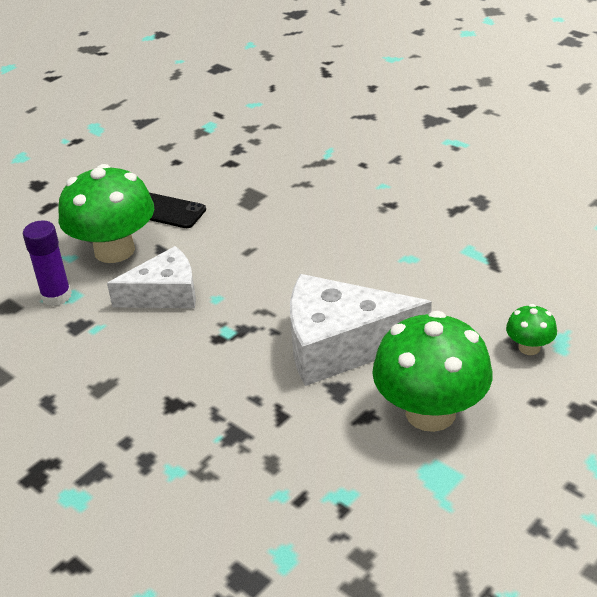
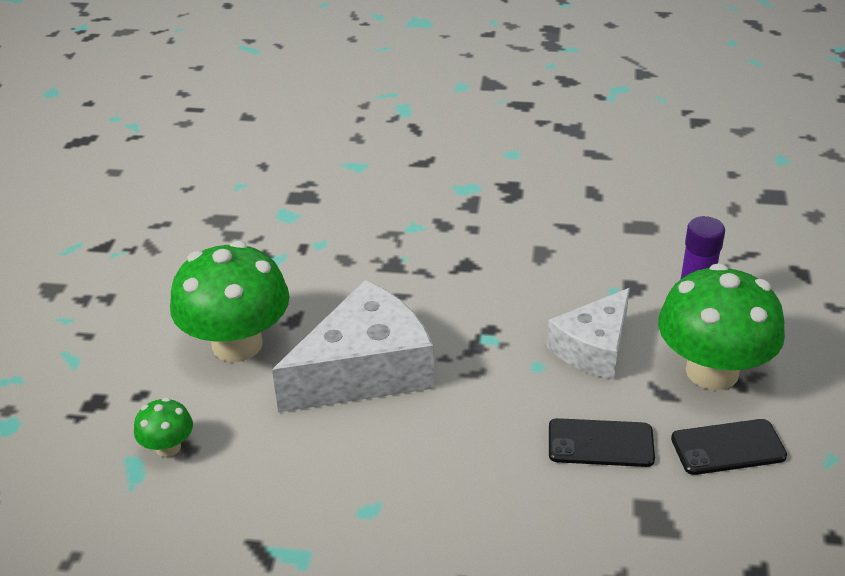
camera: 145 degrees right, 0 degrees up
none -> black phone [549,418,655,467]

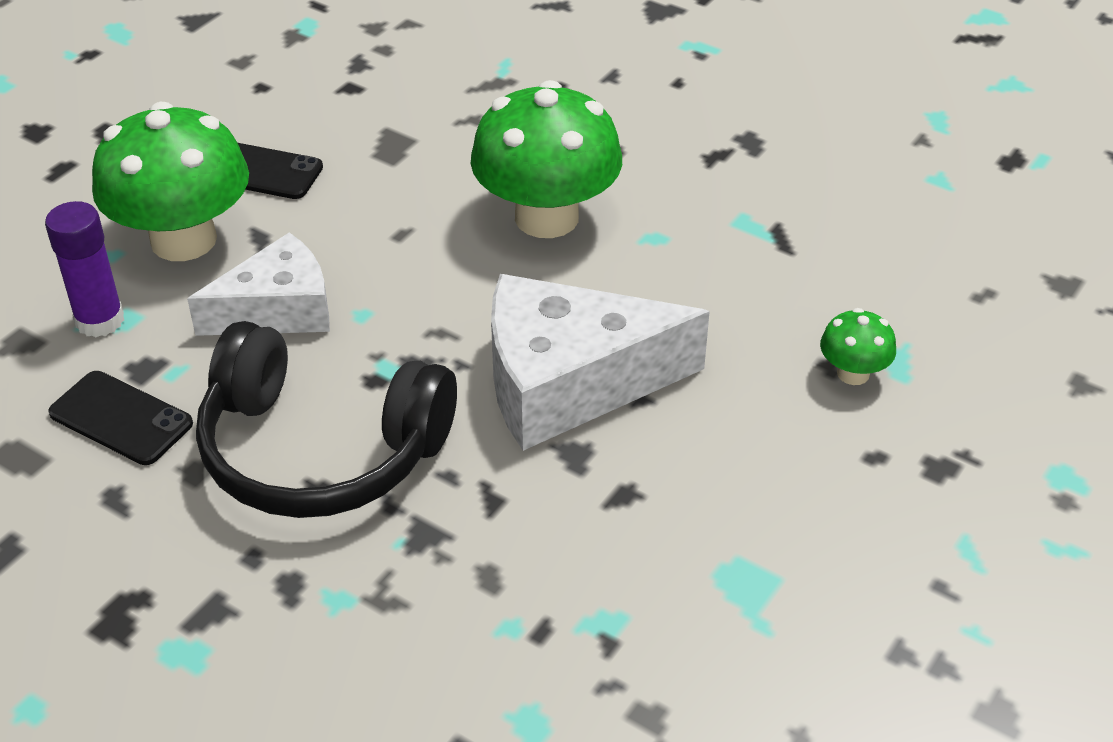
camera: 155 degrees left, 5 degrees up
green mushroom [170,241,290,362] -> green mushroom moved to [471,80,622,238]
black phone [549,418,655,467] -> black phone moved to [48,371,193,465]
none -> black headphones [196,321,457,518]

